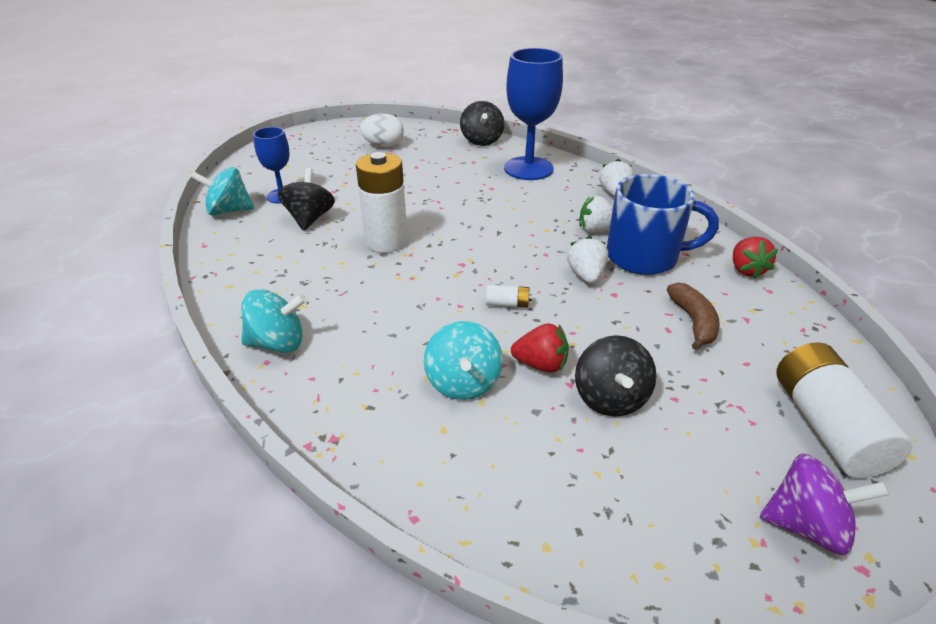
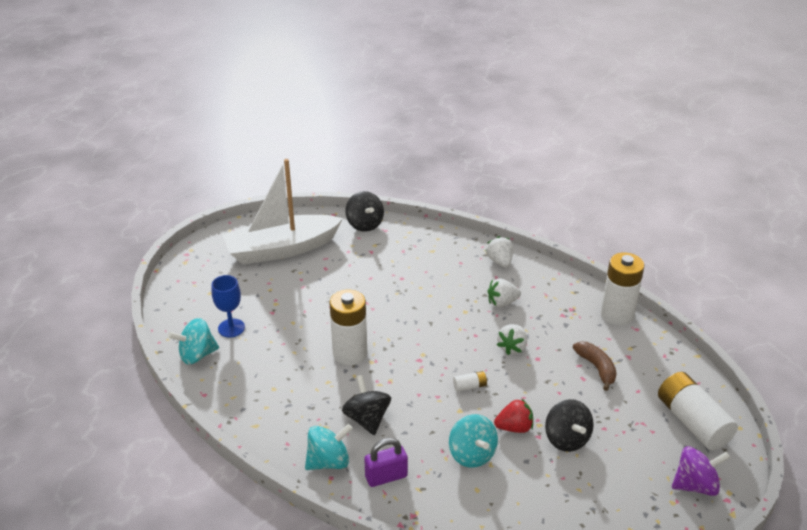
camera: 20 degrees left, 0 degrees up
black spinning top [278,168,335,231] -> black spinning top moved to [342,375,391,435]
white egg [360,113,404,147] -> white boat [223,159,343,265]
blue goblet [504,48,563,180] -> none
white strawberry [567,236,608,284] -> white strawberry turned 135 degrees counterclockwise [497,324,527,355]
blue mug [607,174,719,275] -> none
red strawberry [733,237,778,279] -> white battery [601,252,644,325]
none -> purple padlock [364,438,408,487]

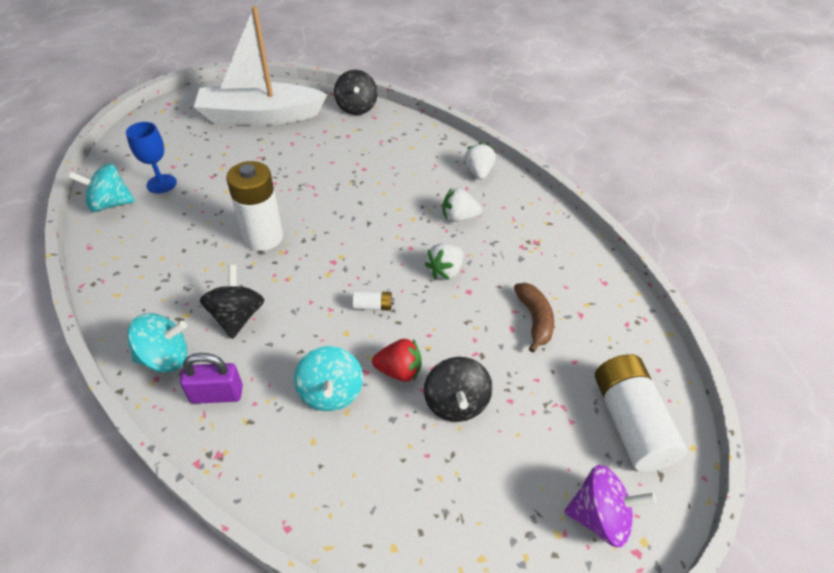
camera: 15 degrees right, 10 degrees up
white battery [601,252,644,325] -> none

